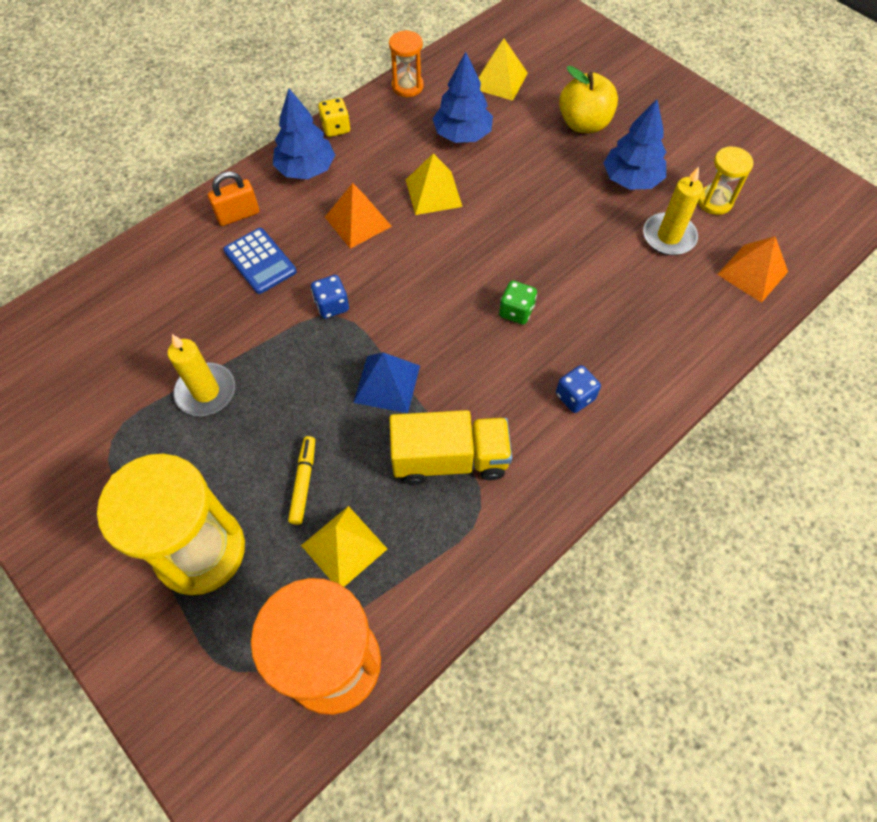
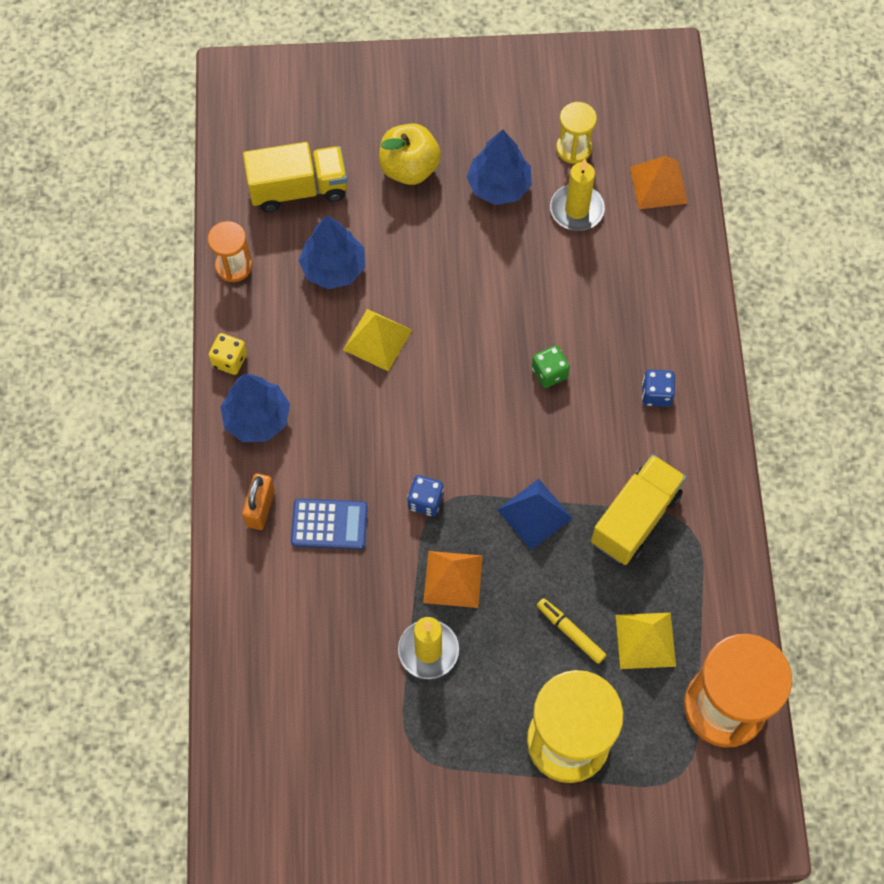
camera: 50 degrees left, 5 degrees up
orange pyramid [325,183,392,249] -> orange pyramid moved to [423,551,483,608]
yellow pyramid [479,39,528,101] -> yellow truck [243,142,347,212]

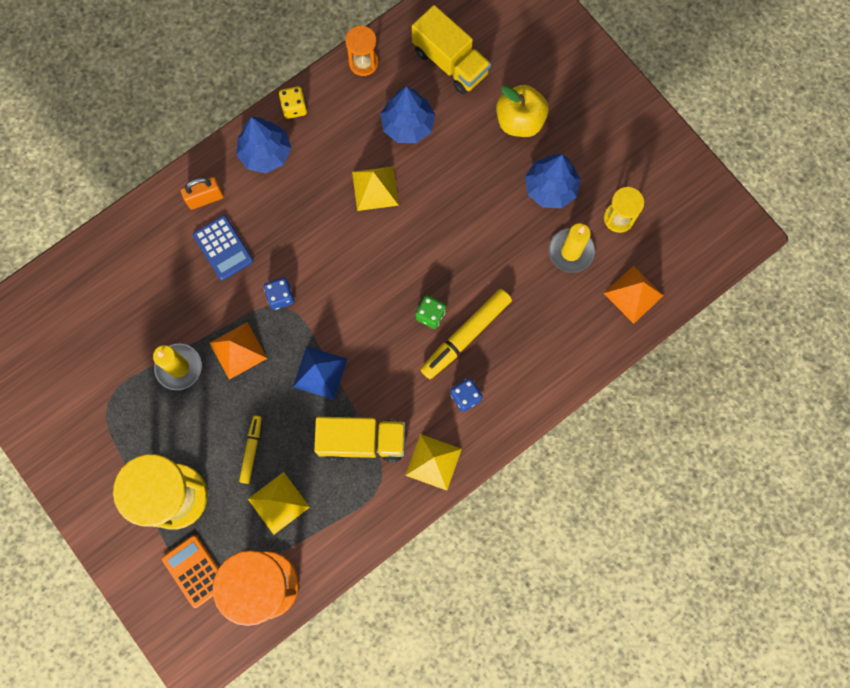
camera: 55 degrees right, 10 degrees up
none -> orange calculator [162,535,218,608]
none -> yellow pyramid [405,434,462,491]
none -> yellow marker [420,289,512,379]

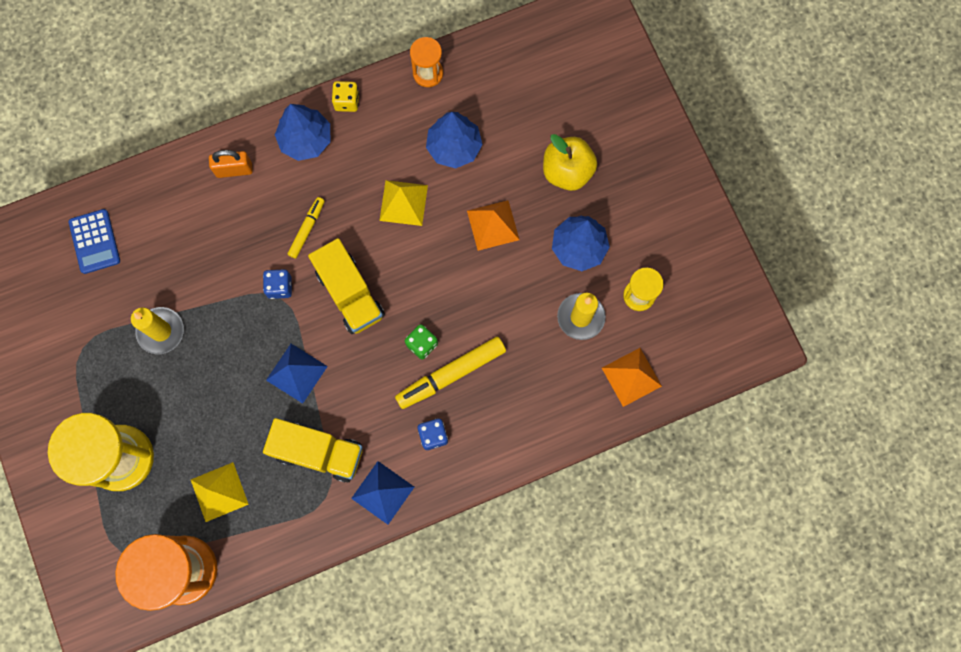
camera: 15 degrees right, 0 degrees up
orange calculator [162,535,218,608] -> none
blue calculator [193,215,253,280] -> blue calculator moved to [68,209,120,274]
orange pyramid [210,322,268,380] -> orange pyramid moved to [467,200,519,251]
yellow marker [239,416,262,484] -> yellow marker moved to [288,197,325,259]
yellow pyramid [405,434,462,491] -> blue pyramid [351,461,414,525]
yellow truck [412,5,491,94] -> yellow truck moved to [308,238,385,334]

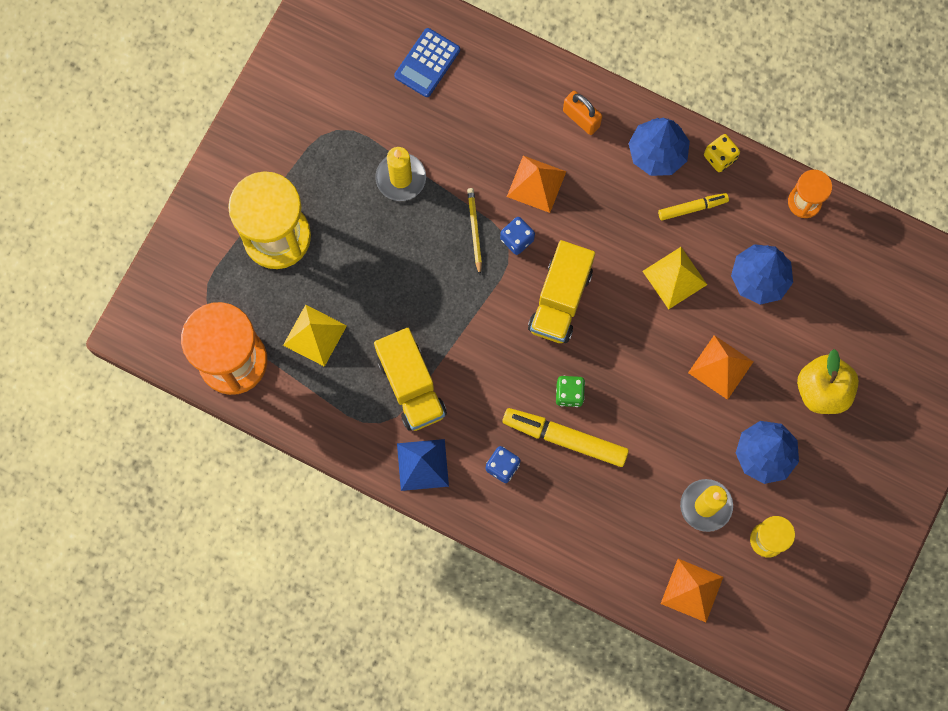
camera: 50 degrees right, 0 degrees up
blue pyramid [266,344,328,404] -> none
yellow marker [288,197,325,259] -> yellow marker moved to [658,193,729,220]
none -> yellow pencil [467,188,482,275]
none -> orange pyramid [507,156,566,213]

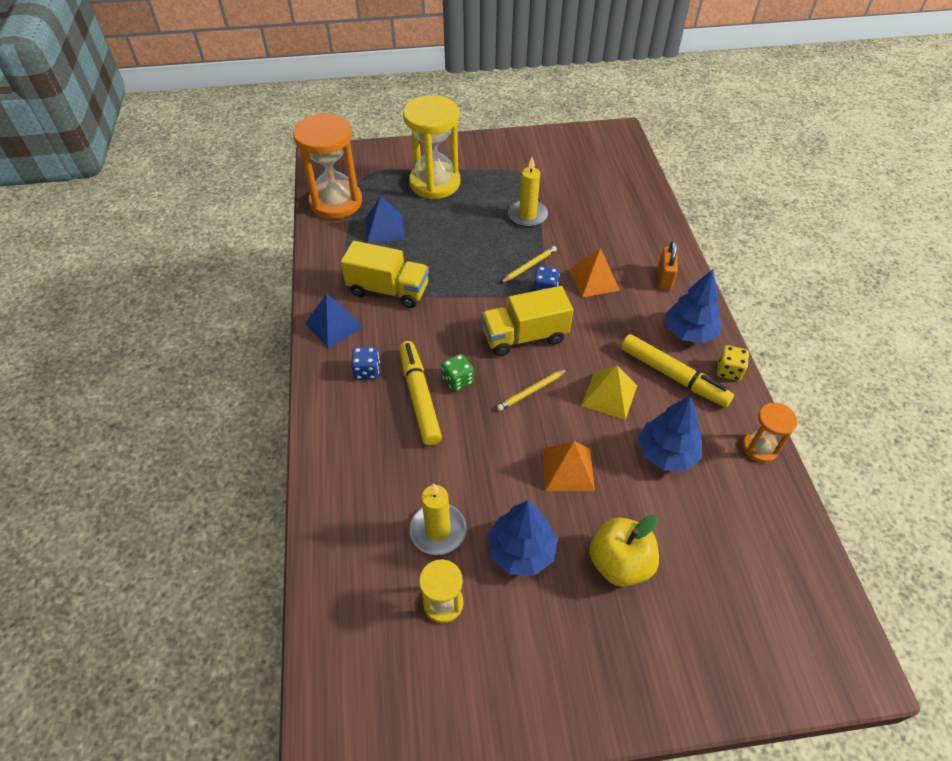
camera: 55 degrees right, 25 degrees down
yellow pyramid [283,305,347,367] -> blue pyramid [365,196,405,243]
yellow truck [374,328,447,431] -> yellow truck turned 105 degrees counterclockwise [341,241,429,308]
blue calculator [394,28,460,97] -> none
yellow marker [658,193,729,220] -> yellow marker [621,334,734,407], size x1.75
orange pyramid [661,559,723,622] -> none
none -> yellow pencil [497,369,568,411]

